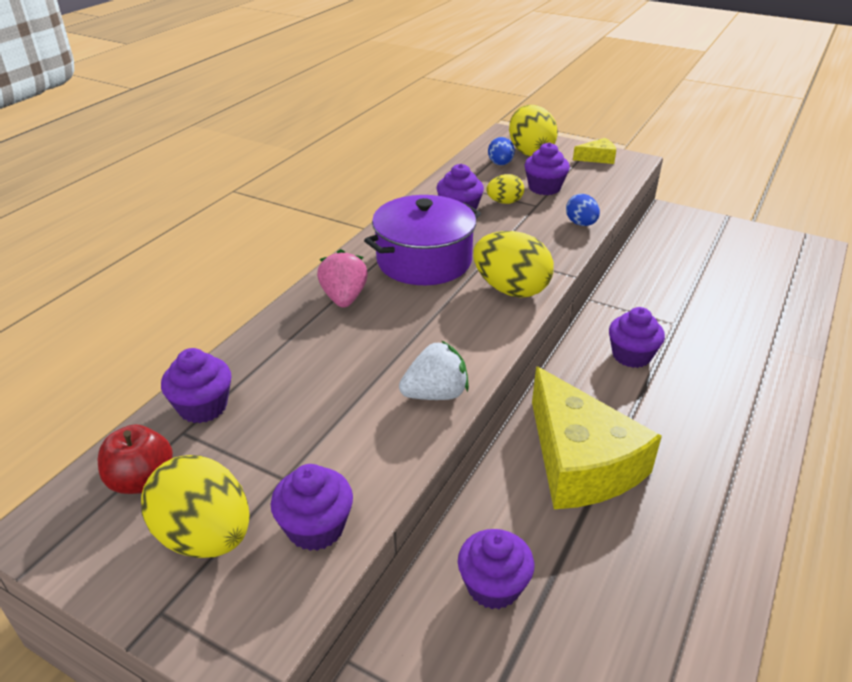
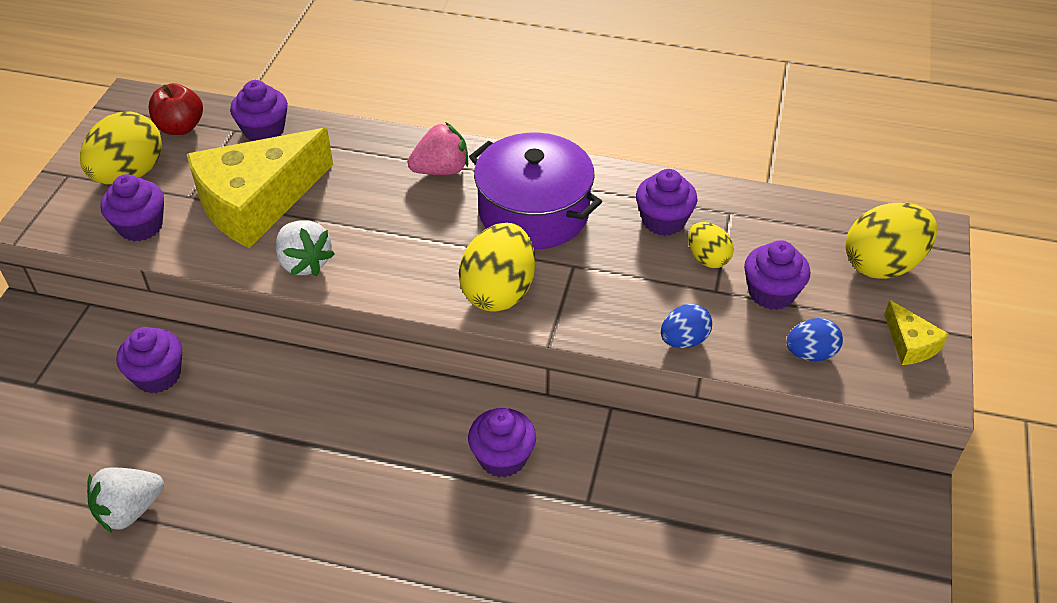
camera: 75 degrees right, 10 degrees up
blue egg [488,137,515,165] -> blue egg moved to [786,318,843,361]
yellow cheese [532,366,662,509] -> yellow cheese moved to [187,128,333,248]
none -> white strawberry [87,467,164,533]

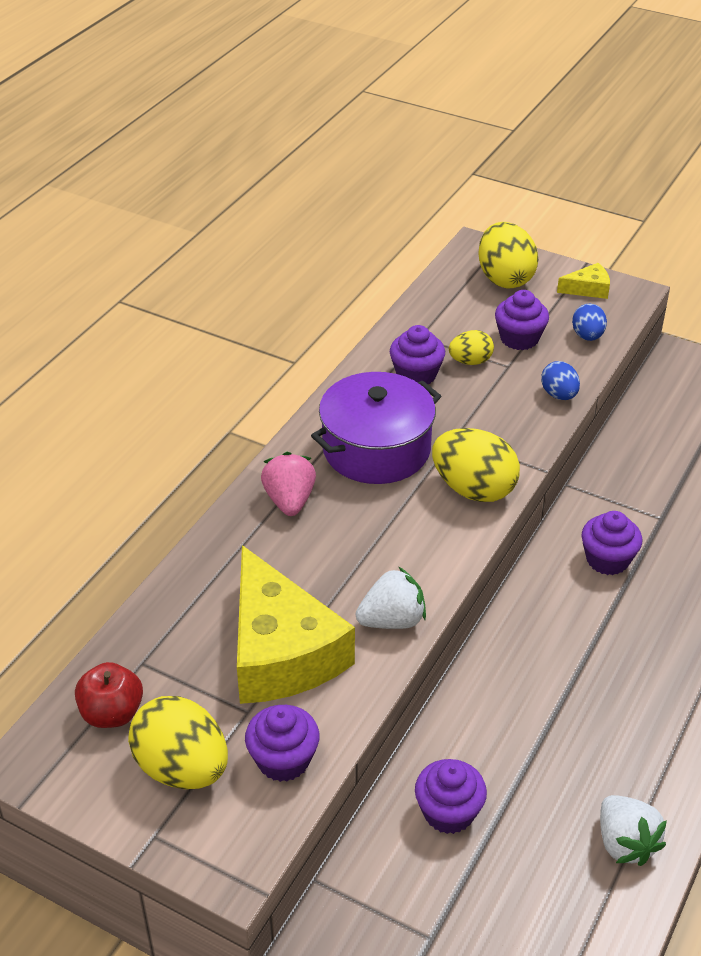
camera: 75 degrees left, 5 degrees down
purple cupcake [230,80,288,141] -> none

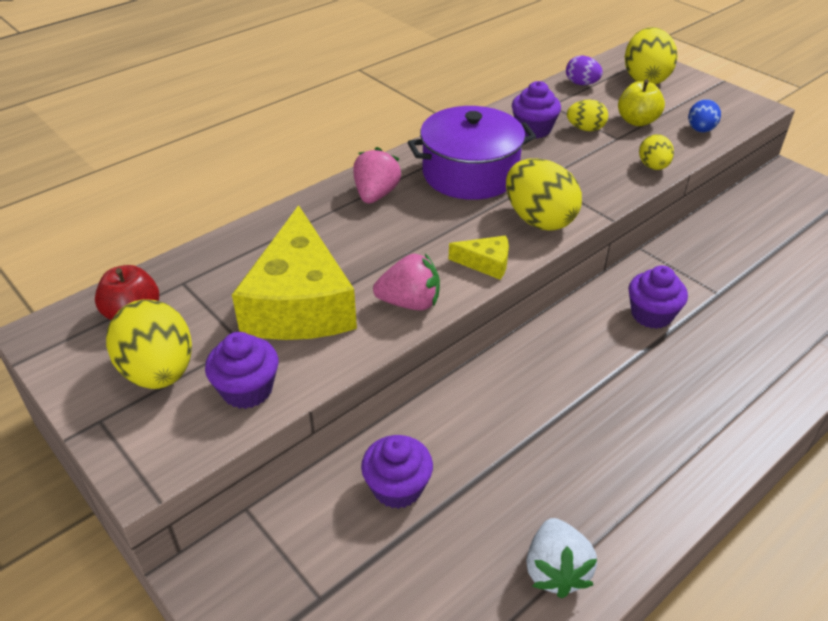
camera: 20 degrees right, 0 degrees up
white strawberry [356,567,426,629] -> pink strawberry [373,253,440,310]
purple cupcake [495,290,549,350] -> yellow apple [618,79,665,126]
blue egg [541,361,580,400] -> yellow egg [639,134,674,170]
yellow cheese [557,263,610,299] -> yellow cheese moved to [449,235,509,280]
none -> purple egg [566,55,603,85]

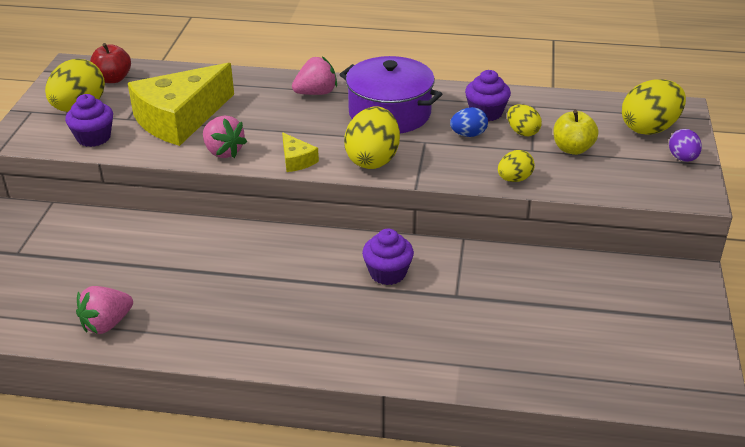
camera: 50 degrees right, 5 degrees down
purple cupcake [361,435,433,509] -> none
white strawberry [526,518,597,599] -> pink strawberry [76,286,133,334]
purple egg [566,55,603,85] -> purple egg moved to [669,129,702,162]
blue egg [688,99,721,133] -> blue egg moved to [450,107,488,137]

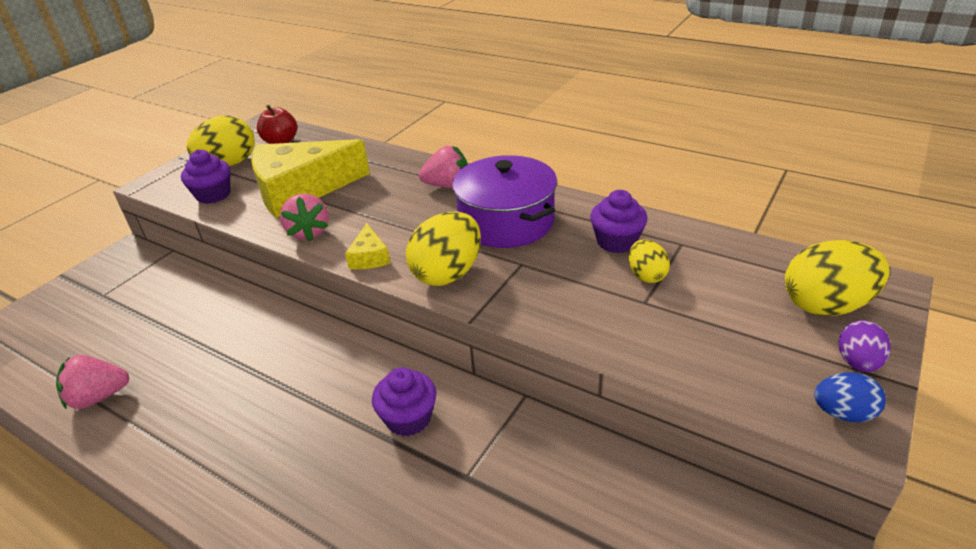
camera: 25 degrees right, 0 degrees up
blue egg [450,107,488,137] -> blue egg moved to [814,372,886,422]
yellow egg [498,150,535,182] -> none
yellow apple [553,110,599,155] -> none

